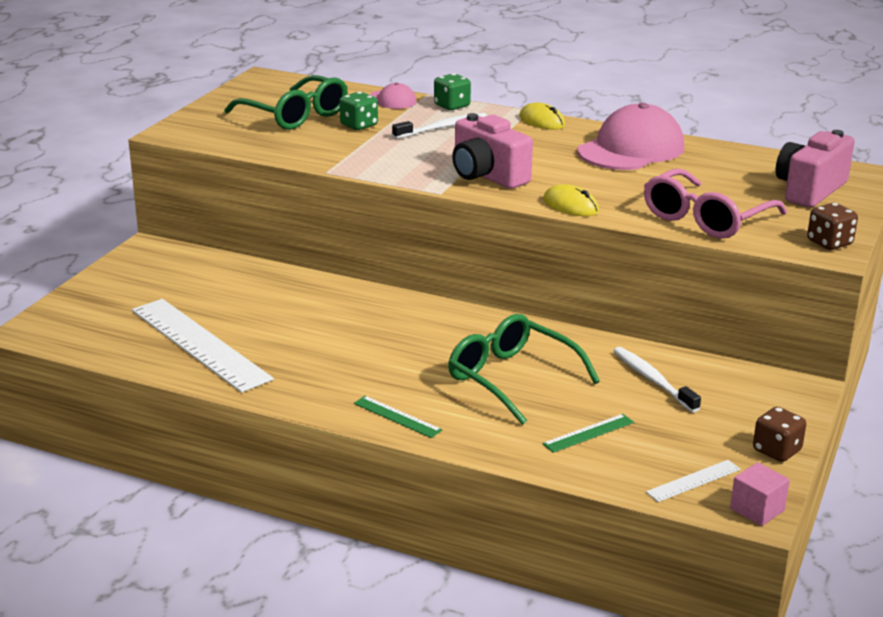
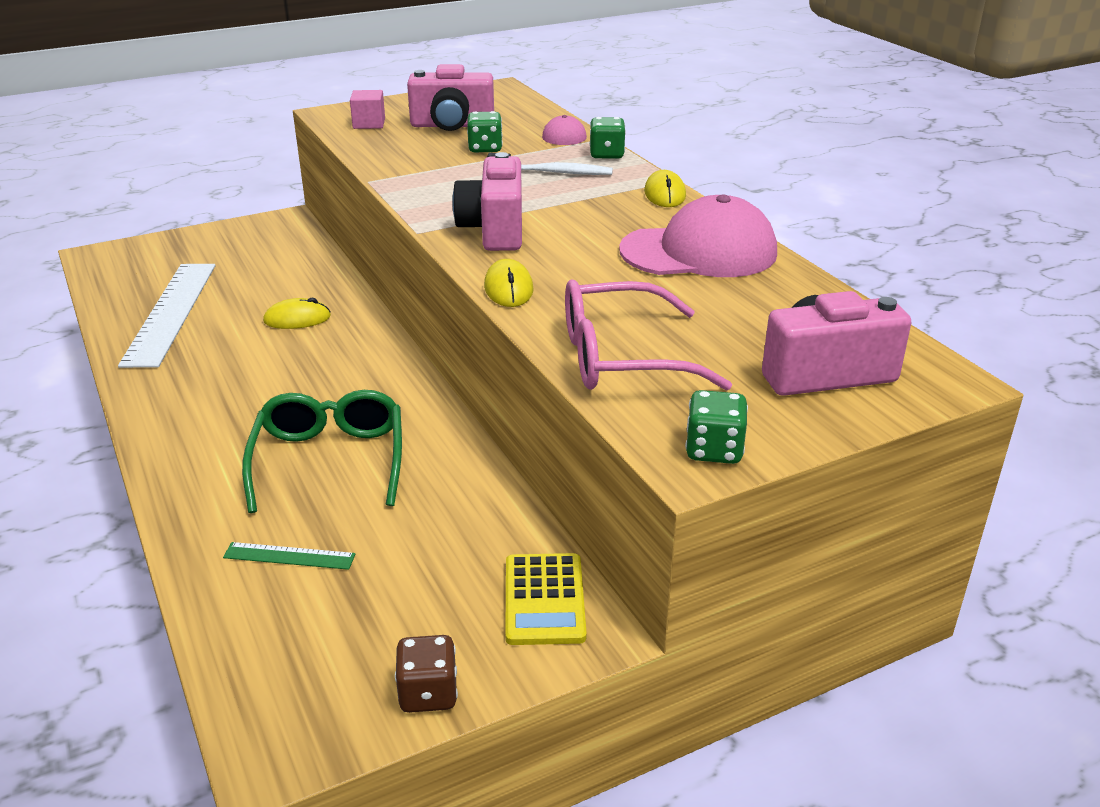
camera: 40 degrees right, 5 degrees up
green glasses [224,75,348,130] -> pink camera [407,64,494,131]
green ruler [354,396,442,438] -> none
white toothbrush [613,347,701,413] -> none
white ruler [646,460,741,502] -> none
pink cube [730,462,790,526] -> pink cube moved to [350,90,385,129]
brown dice [807,203,858,250] -> green dice [685,390,748,464]
none -> yellow mouse [263,298,331,329]
none -> yellow calculator [505,553,587,645]

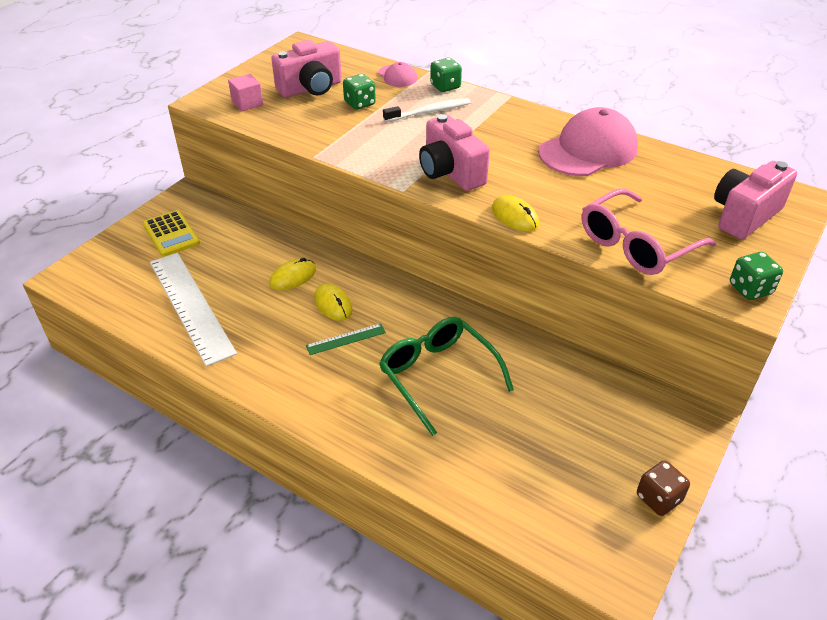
camera: 30 degrees left, 10 degrees up
green ruler [223,542,355,570] -> green ruler moved to [306,323,386,355]
yellow calculator [505,553,587,645] -> yellow calculator moved to [143,210,200,257]
yellow mouse [644,170,686,207] -> yellow mouse moved to [314,284,353,321]

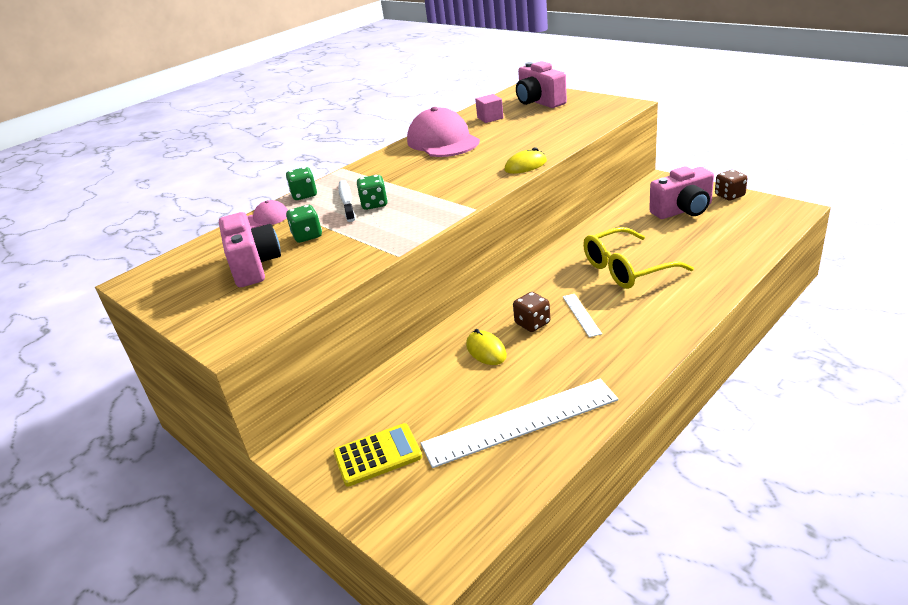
camera: 75 degrees left, 10 degrees down
pink cube [228,74,263,111] -> pink cube moved to [475,94,504,123]
green ruler [306,323,386,355] -> white ruler [563,294,602,337]
yellow mouse [314,284,353,321] -> brown dice [513,292,550,332]
green glasses [379,317,514,436] -> yellow glasses [583,227,694,289]
pink camera [419,114,490,191] -> pink camera moved to [649,166,714,219]
pink glasses [582,188,716,275] -> none
green dice [730,252,783,300] -> green dice moved to [357,175,388,210]

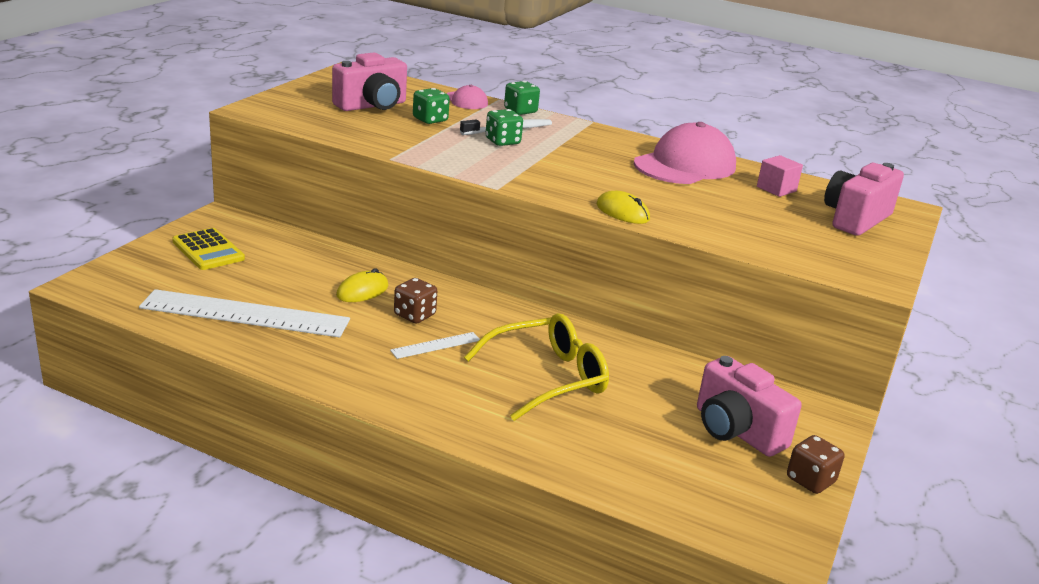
camera: 65 degrees right, 5 degrees down
white ruler [421,379,618,468] -> white ruler turned 45 degrees counterclockwise [139,289,350,338]
yellow glasses [583,227,694,289] -> yellow glasses turned 105 degrees clockwise [464,313,609,421]

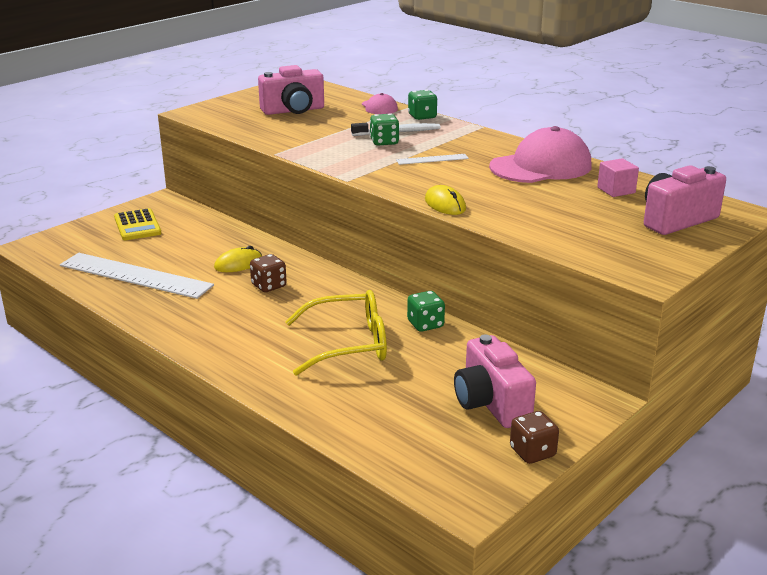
camera: 20 degrees right, 0 degrees up
white ruler [390,332,480,359] -> white ruler moved to [396,154,469,165]
green dice [413,88,450,124] -> green dice moved to [407,291,445,332]

